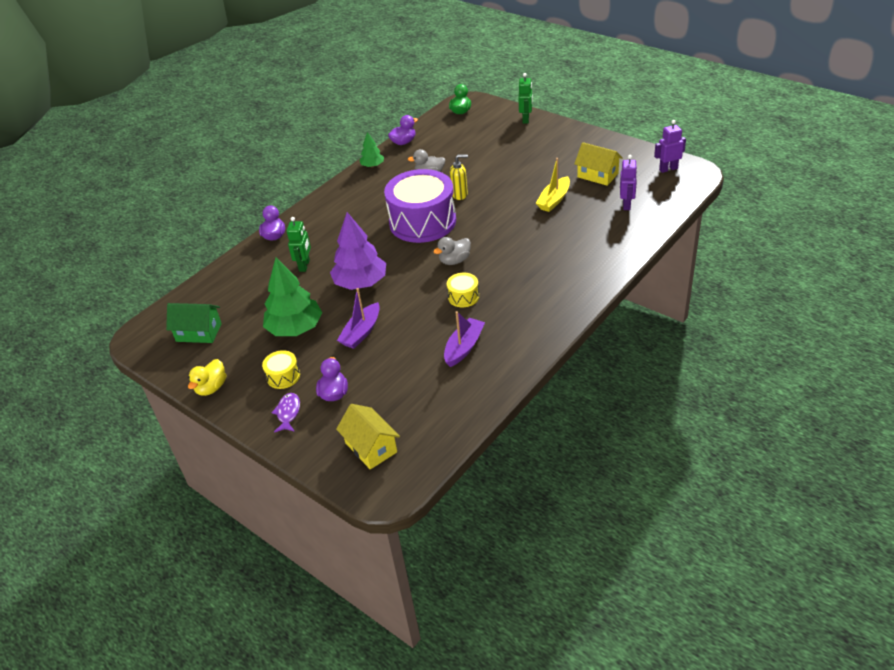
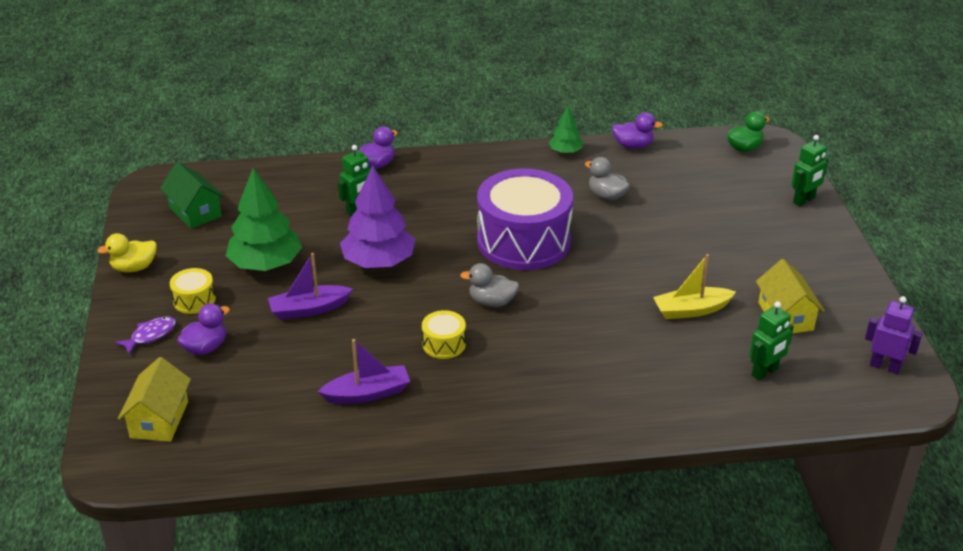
camera: 40 degrees right, 5 degrees down
yellow soap dispenser [450,154,468,200] -> none
purple robot [620,155,637,210] -> green robot [749,301,794,381]

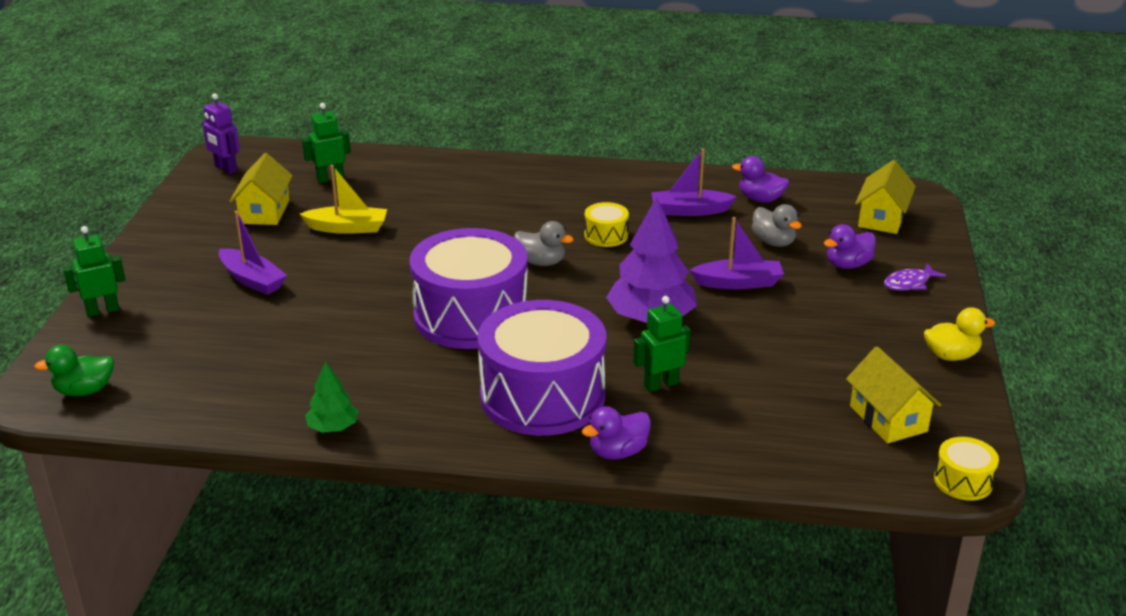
camera: 165 degrees left, 5 degrees down
green house [160,162,224,229] -> yellow house [846,346,941,443]
yellow drum [170,268,216,314] -> yellow drum moved to [934,437,999,500]
green tree [226,168,302,271] -> none
grey duck [585,157,630,201] -> grey duck moved to [752,204,802,247]
purple duck [612,112,663,149] -> purple duck moved to [732,156,789,202]
none -> purple boat [219,211,287,295]
none -> purple drum [478,300,606,436]

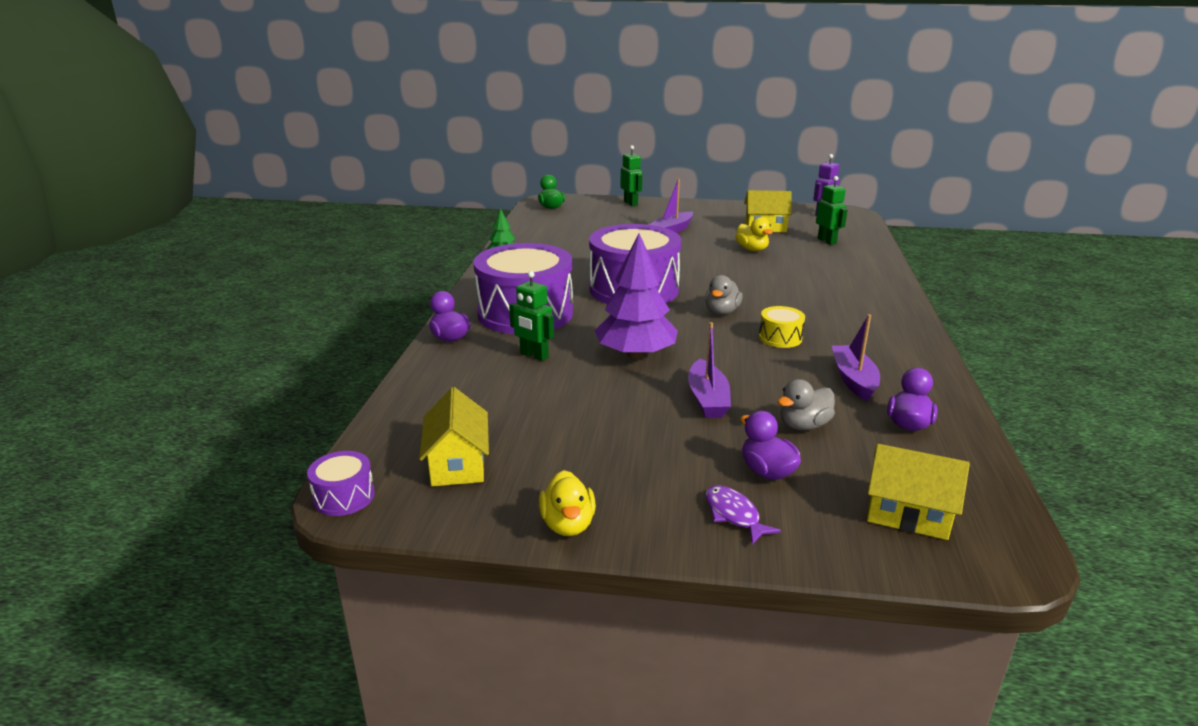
camera: 90 degrees right, 5 degrees down
yellow boat [300,165,387,234] -> yellow duck [735,217,773,251]
green robot [633,296,691,392] -> green robot turned 150 degrees clockwise [509,271,554,361]
yellow house [846,346,941,443] -> yellow house turned 75 degrees counterclockwise [419,387,489,486]
yellow drum [934,437,999,500] -> purple drum [307,451,375,516]

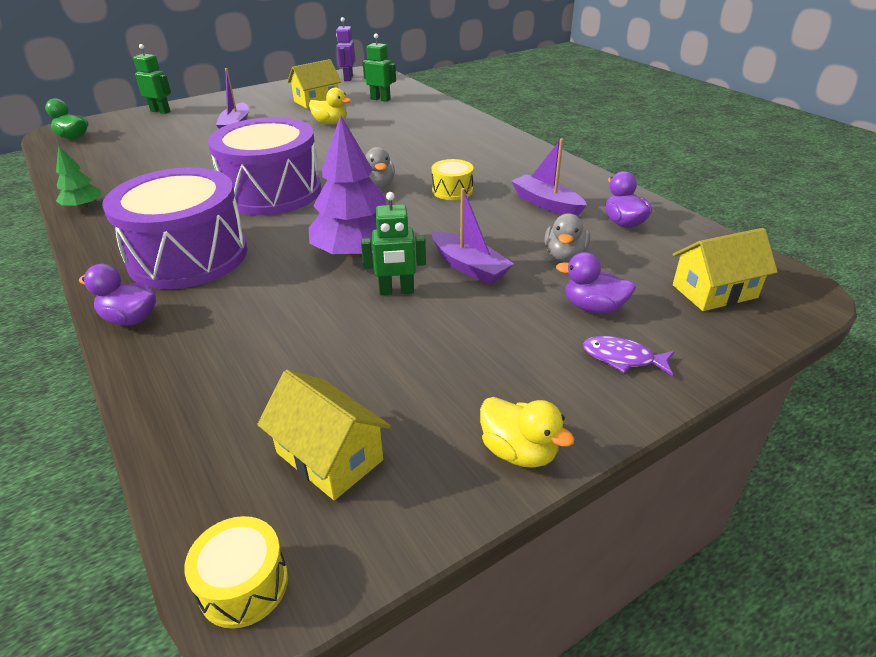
camera: 40 degrees left, 10 degrees up
purple drum [307,451,375,516] -> yellow drum [184,516,288,628]
green robot [509,271,554,361] -> green robot moved to [361,192,426,295]

